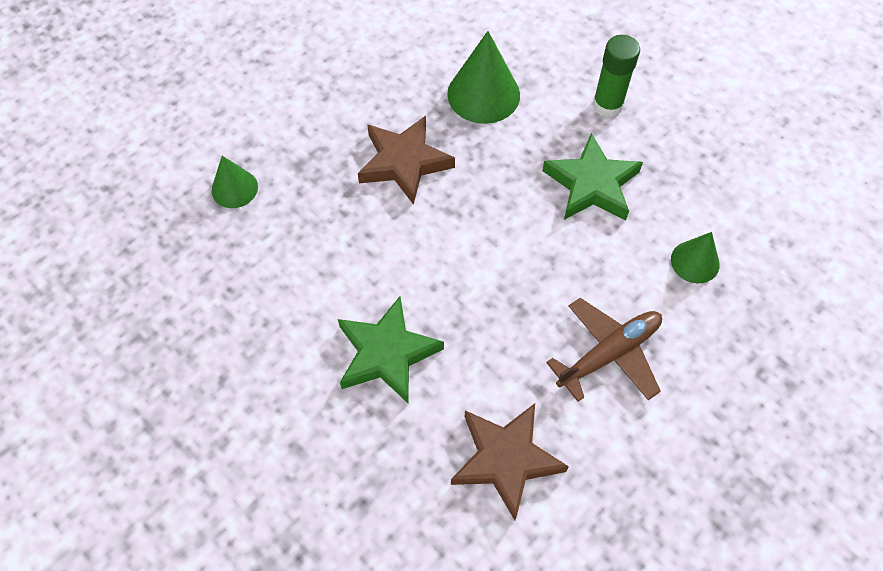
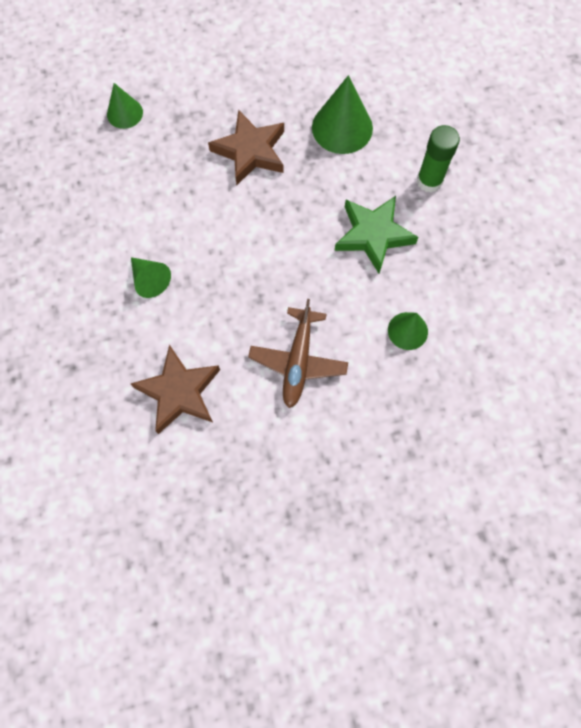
camera: 30 degrees right, 10 degrees up
green star [338,296,444,403] -> green cone [131,257,171,298]
brown plane [546,298,662,402] -> brown plane turned 105 degrees clockwise [248,299,348,408]

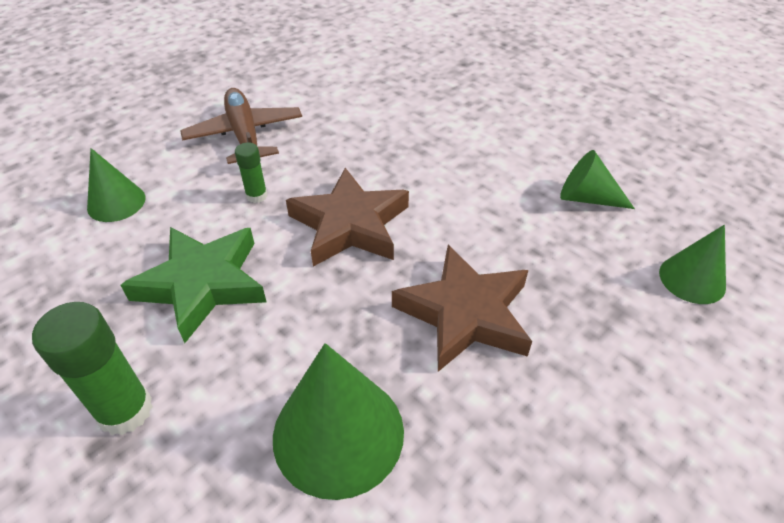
camera: 150 degrees right, 25 degrees down
green cone [131,257,171,298] -> green cone moved to [560,150,635,209]
brown star [131,345,220,434] -> brown star moved to [286,168,409,267]
none -> green glue stick [235,142,267,203]

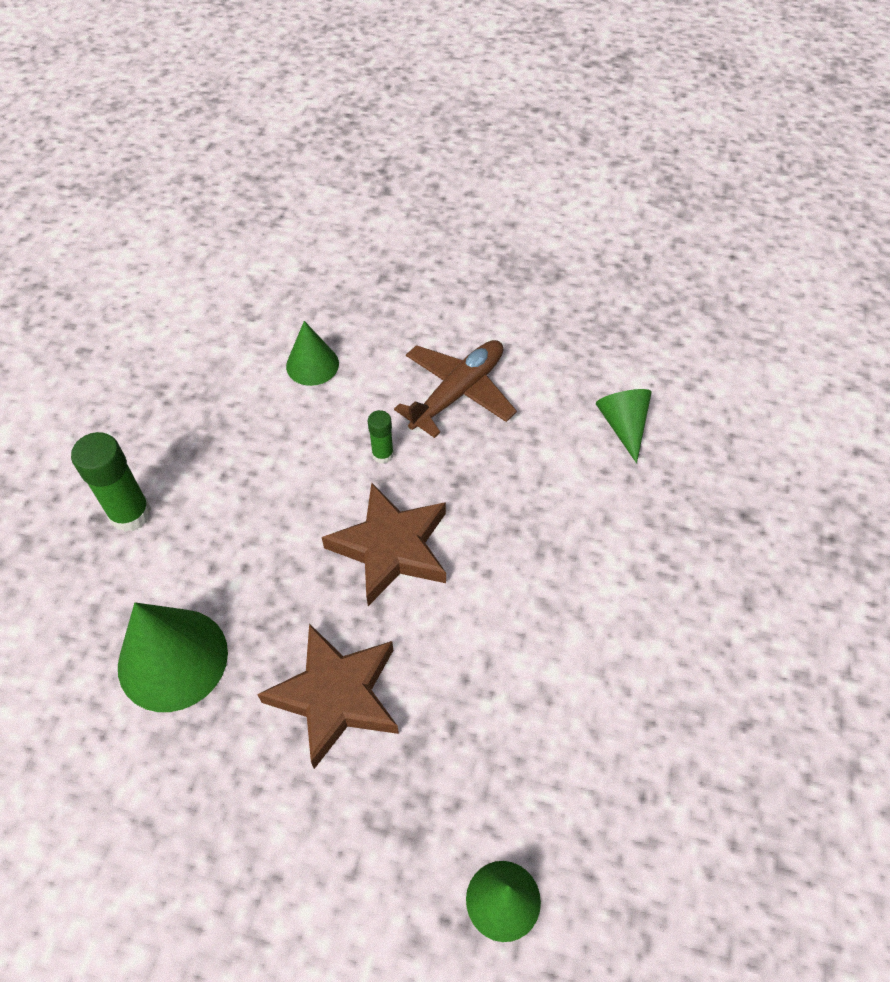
camera: 60 degrees right, 10 degrees up
green star [121,227,267,343] -> none
green cone [560,150,635,209] -> green cone moved to [596,389,652,463]

